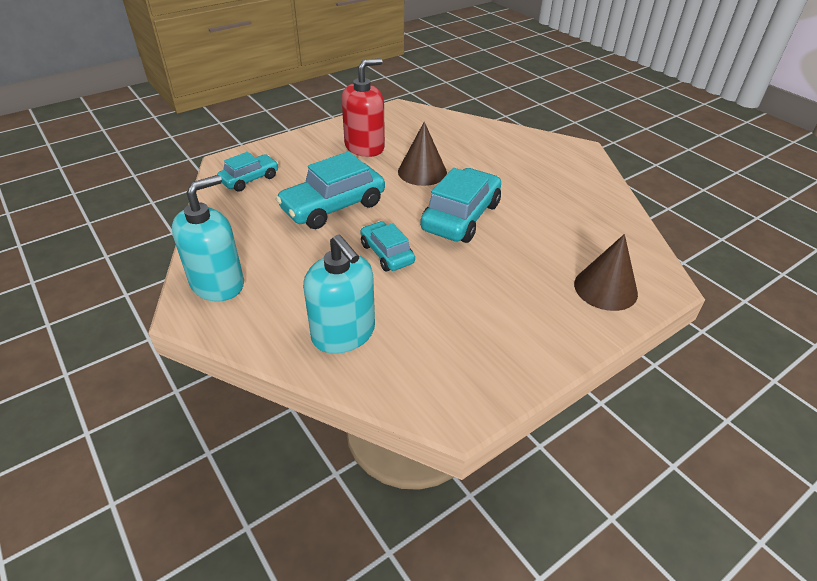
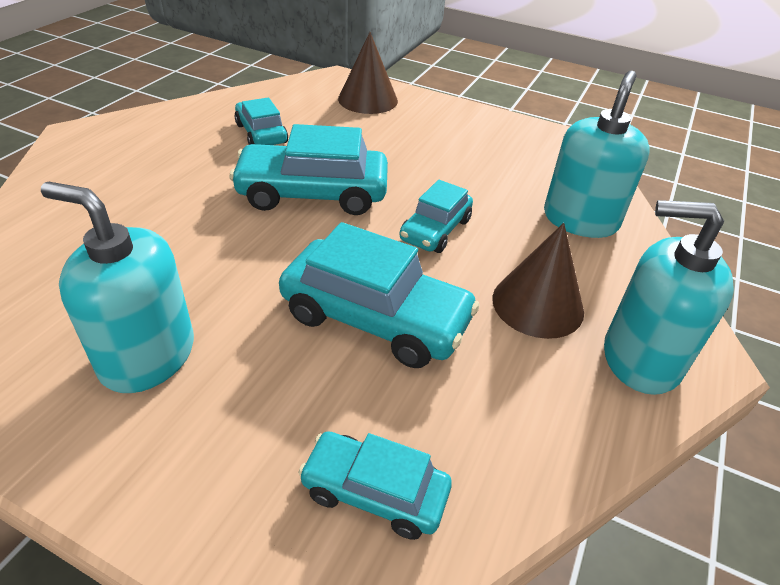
camera: 120 degrees left, 0 degrees up
red soap dispenser [342,58,385,157] -> turquoise soap dispenser [41,182,194,393]
brown cone [398,122,447,186] -> brown cone moved to [492,223,584,339]
none -> turquoise car [235,97,288,145]

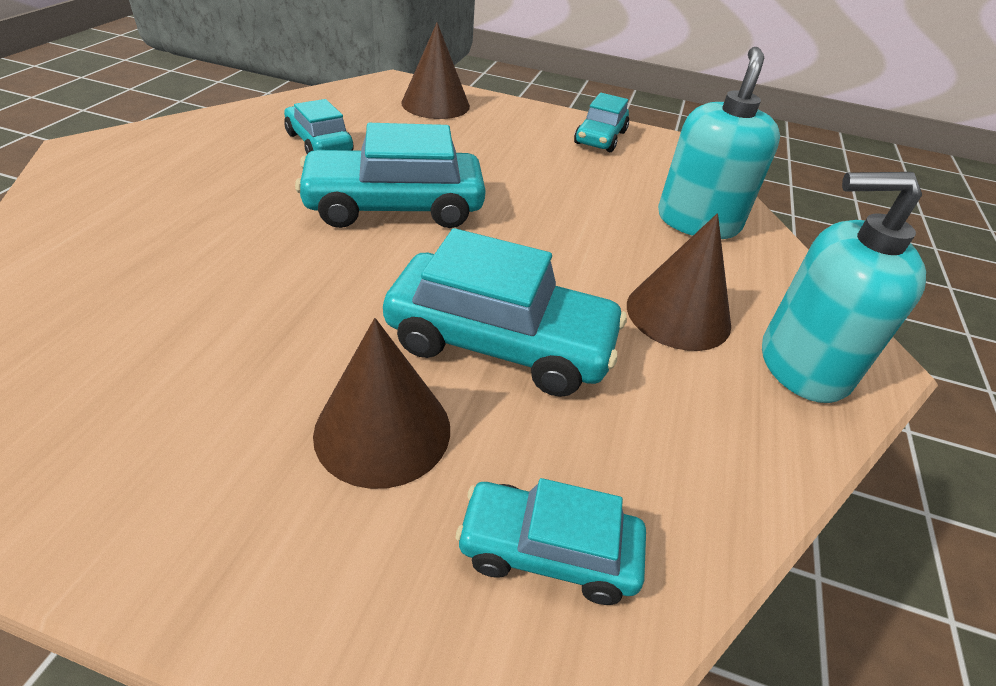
camera: 10 degrees left, 0 degrees up
turquoise soap dispenser [41,182,194,393] -> none
turquoise car [399,180,473,253] -> turquoise car moved to [574,93,629,152]
none -> brown cone [313,318,450,489]

